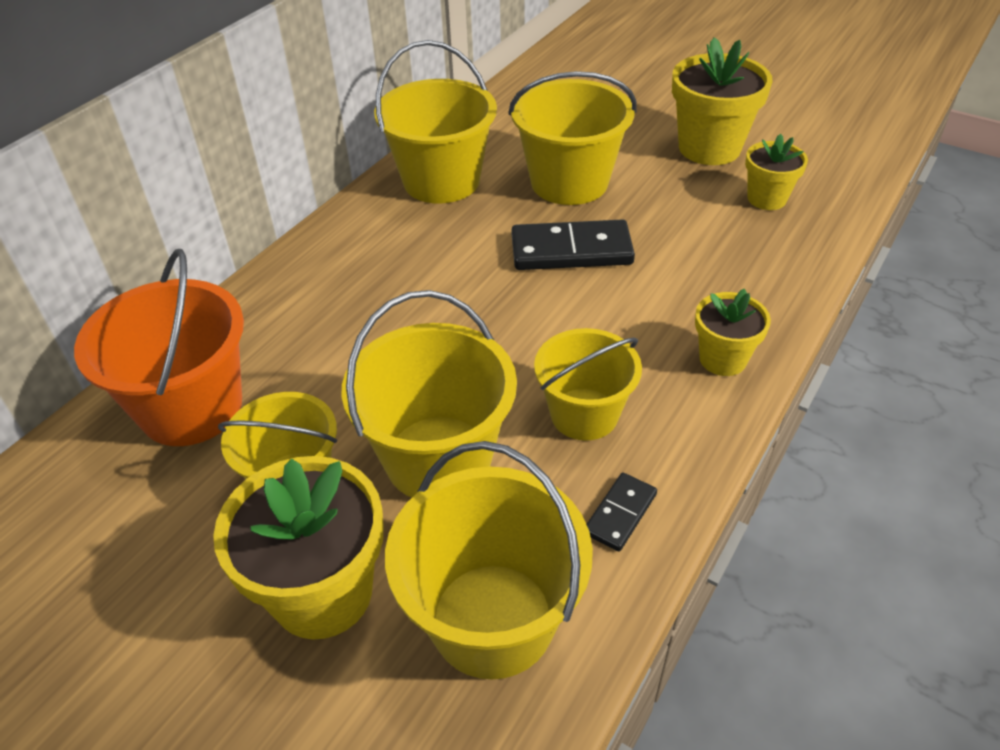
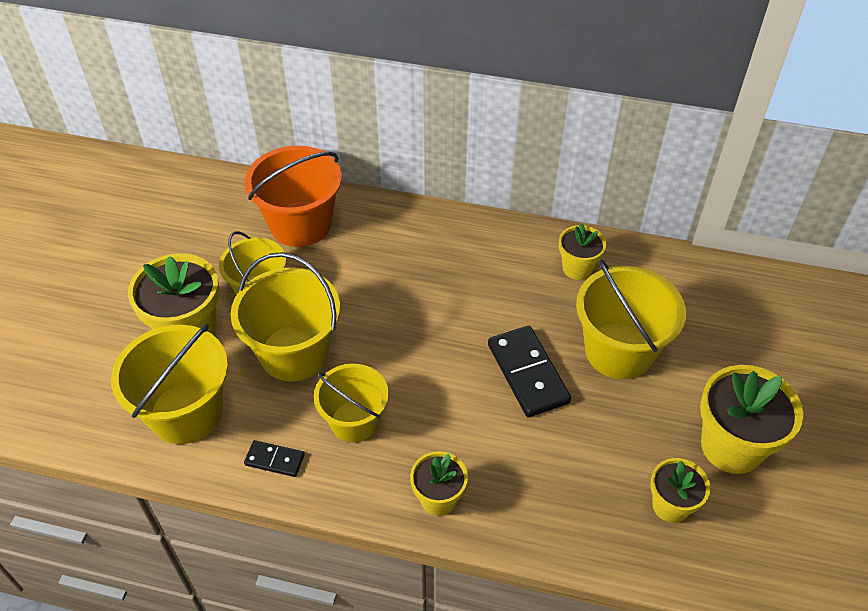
camera: 70 degrees right, 5 degrees up
yellow bucket [374,40,497,204] -> yellow flower pot [559,223,607,280]

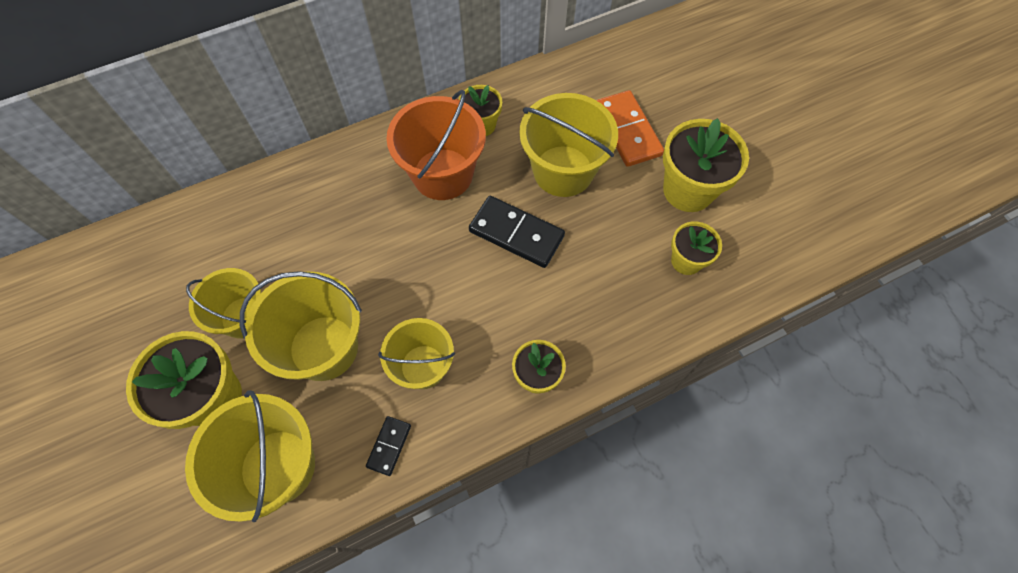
camera: 40 degrees left, 15 degrees up
black domino [244,440,305,477] -> black domino turned 45 degrees counterclockwise [366,416,411,476]
orange bucket [245,146,342,247] -> orange bucket moved to [387,90,486,200]
none -> orange domino [596,90,664,167]

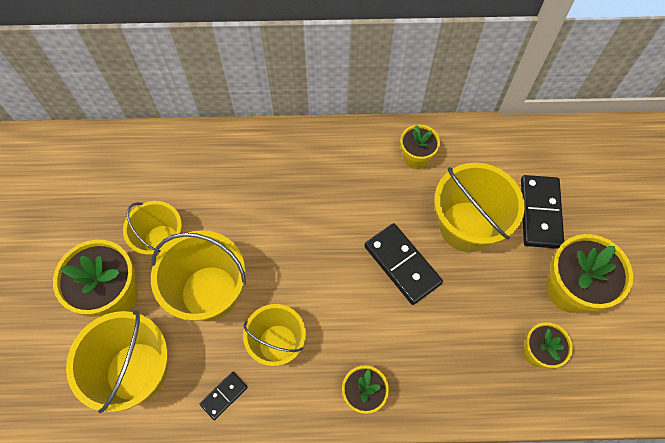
camera: 25 degrees right, 0 degrees up
orange bucket [387,90,486,200] -> none
orange domino [596,90,664,167] -> black domino [521,175,564,249]

